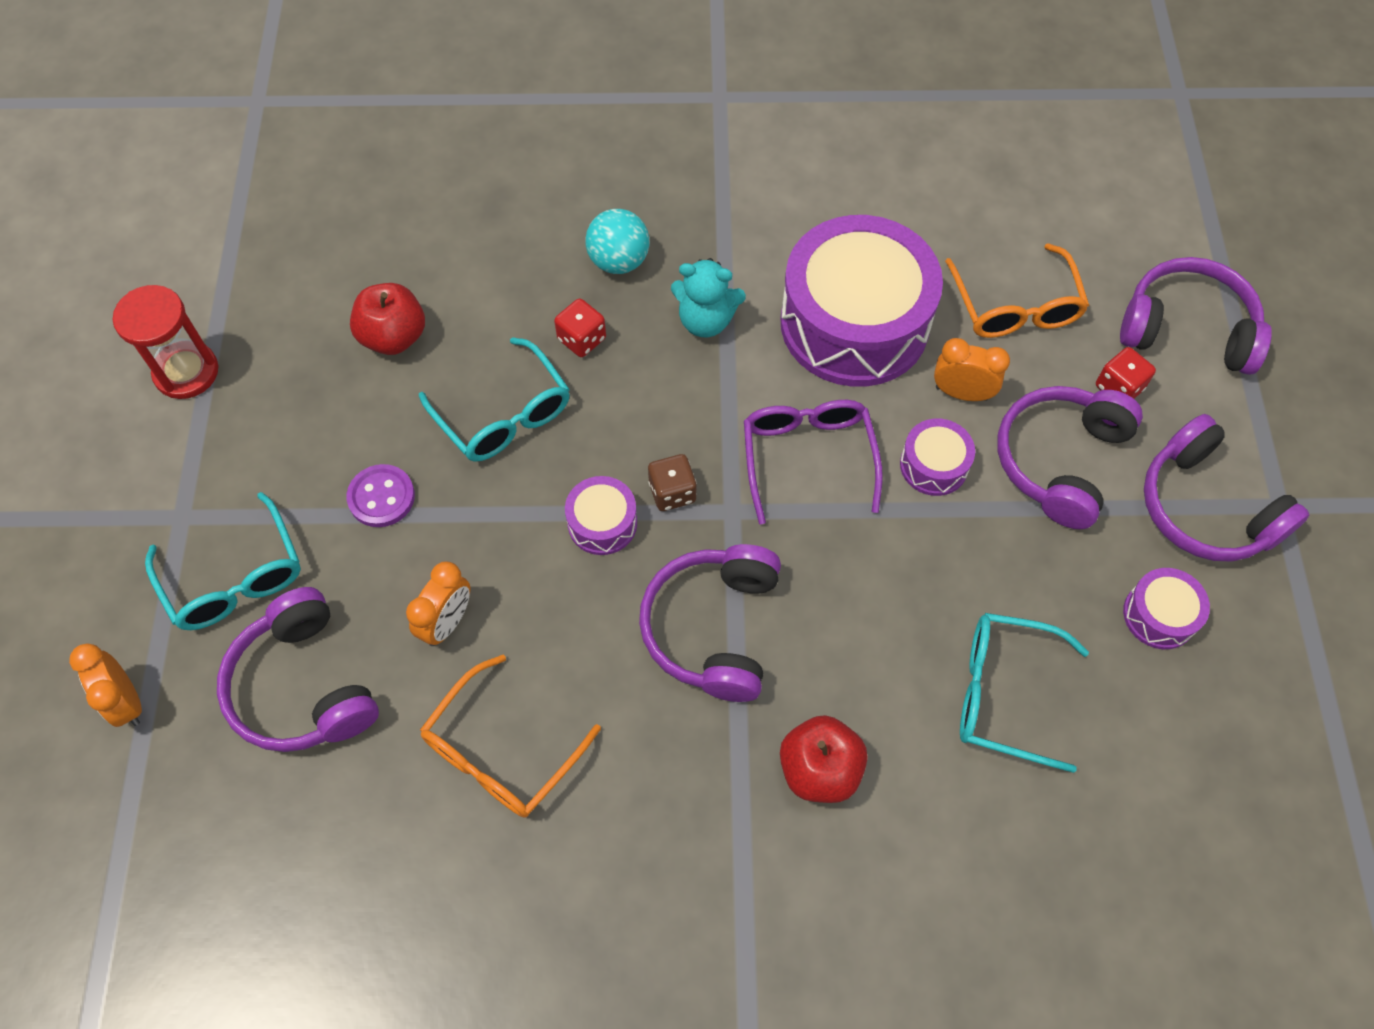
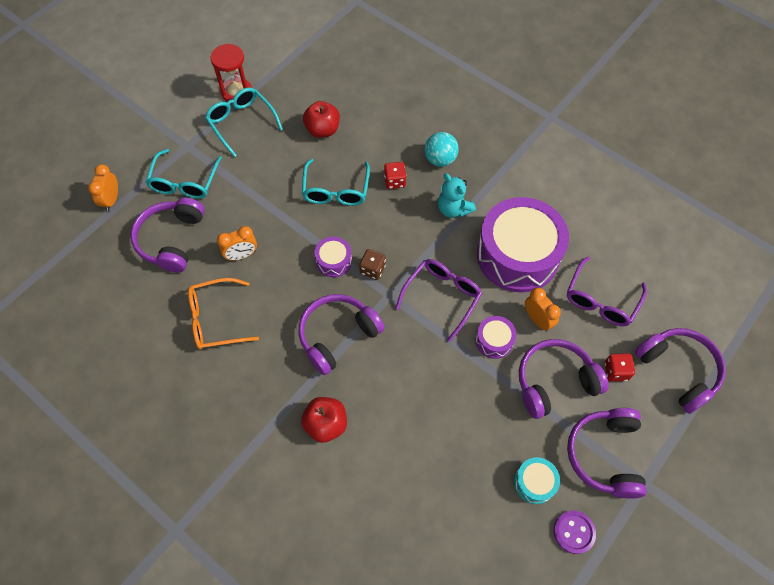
camera: 40 degrees right, 0 degrees up
purple button [347,464,415,527] -> purple button moved to [554,510,596,554]
orange glasses [945,243,1089,338] -> purple glasses [567,257,647,326]
turquoise glasses [960,613,1089,773] -> turquoise glasses moved to [205,87,283,157]
purple drum [1123,568,1210,649] -> turquoise drum [514,457,560,504]

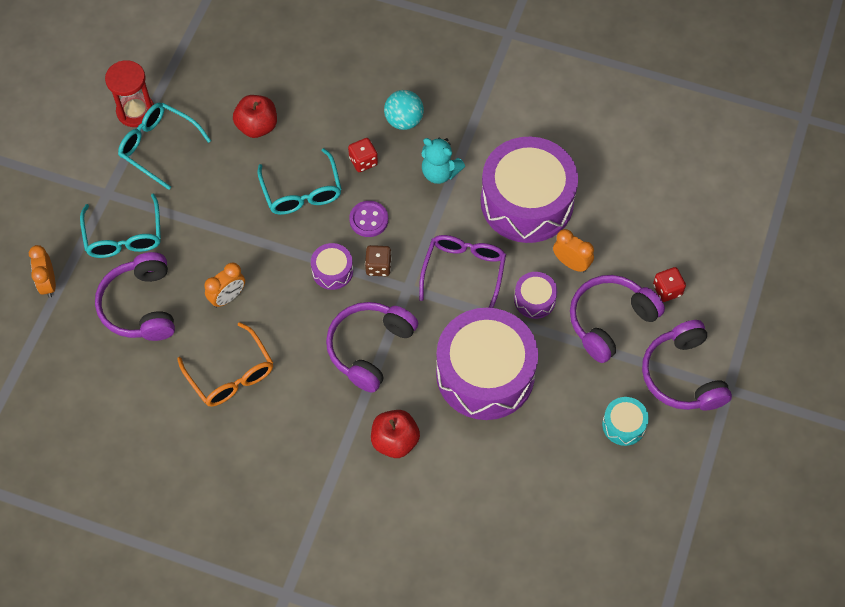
camera: 20 degrees left, 0 degrees up
orange glasses [188,278,259,350] -> orange glasses turned 90 degrees counterclockwise [177,322,273,407]
purple button [554,510,596,554] -> purple button moved to [349,201,388,237]
purple glasses [567,257,647,326] -> none
purple headphones [635,328,726,414] -> none
none -> purple drum [436,308,538,420]

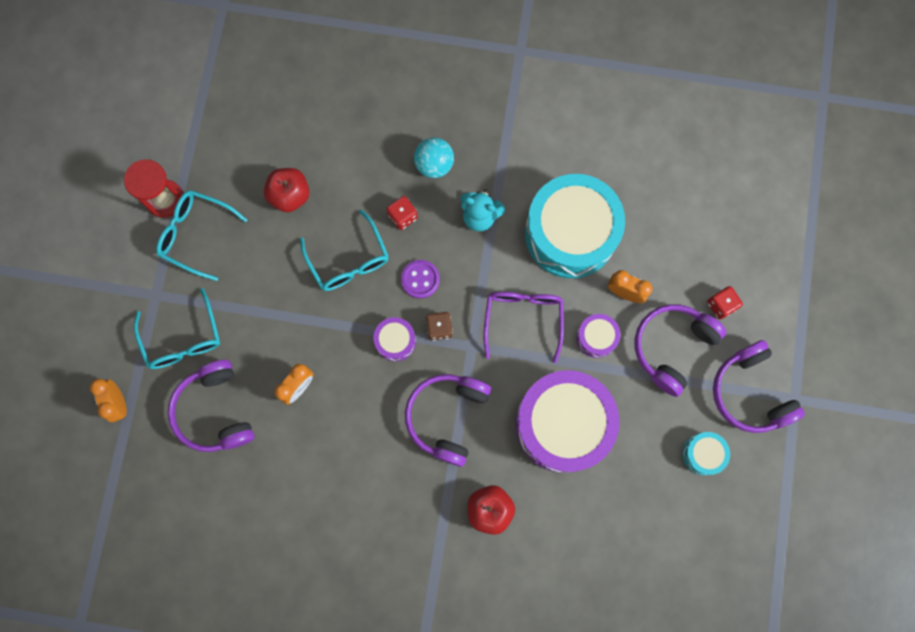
camera: 10 degrees left, 15 degrees up
orange glasses [177,322,273,407] -> none
purple drum [481,137,578,243] -> turquoise drum [525,174,625,278]

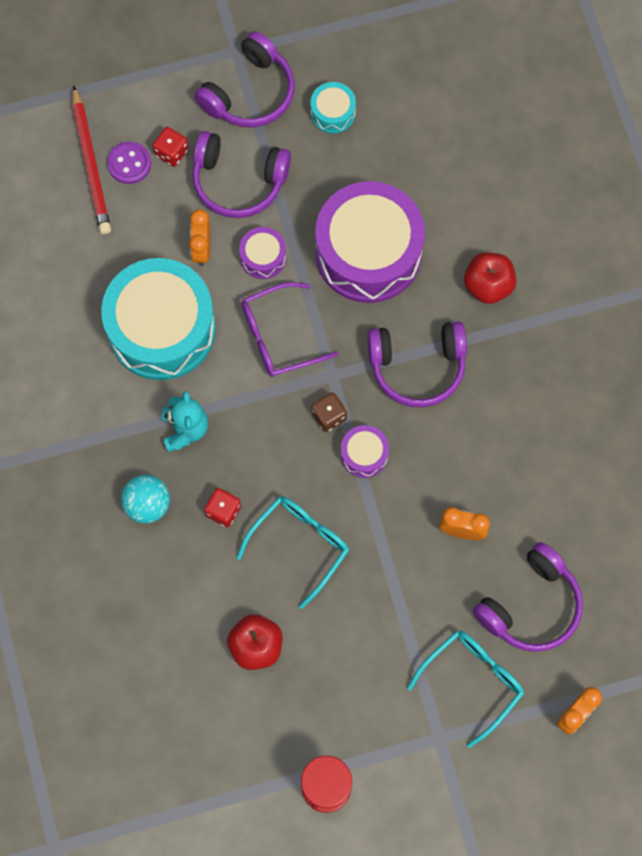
camera: 115 degrees left, 5 degrees down
turquoise glasses [156,190,247,281] -> none
purple button [401,260,440,299] -> purple button moved to [107,141,151,184]
none -> red pencil [72,85,111,234]

